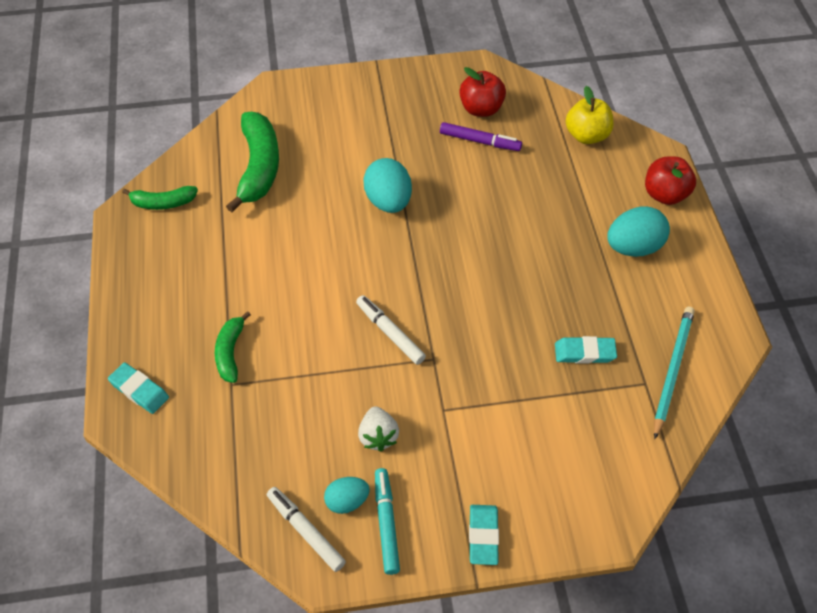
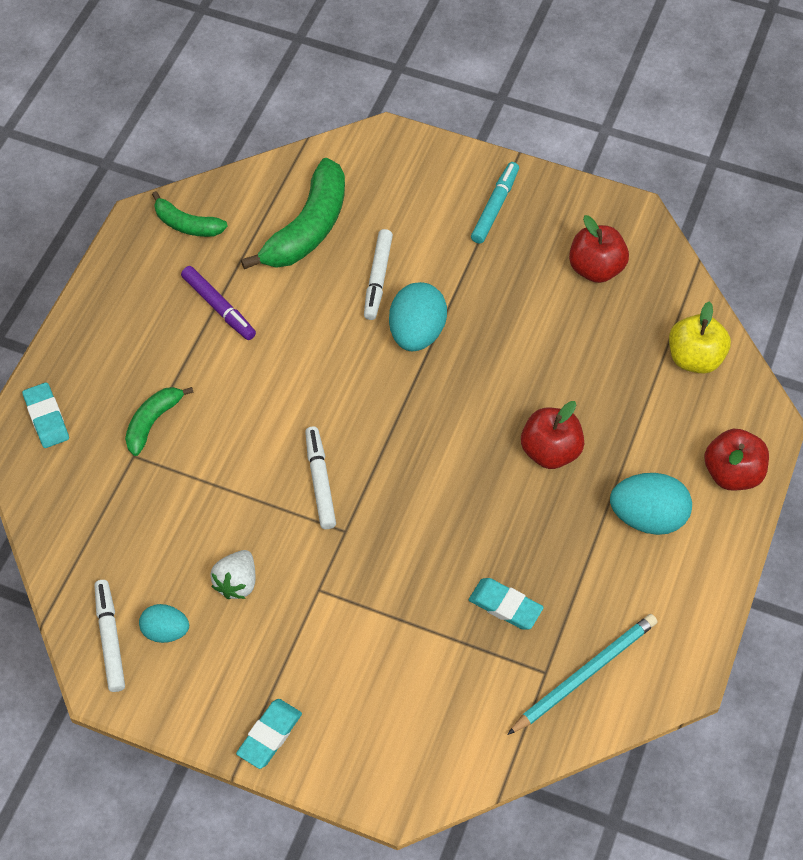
camera: 30 degrees right, 5 degrees up
turquoise marker [375,468,400,575] -> turquoise marker moved to [471,162,519,244]
purple marker [440,122,522,151] -> purple marker moved to [181,266,256,340]
none -> white marker [364,229,393,320]
none -> red apple [521,401,584,469]

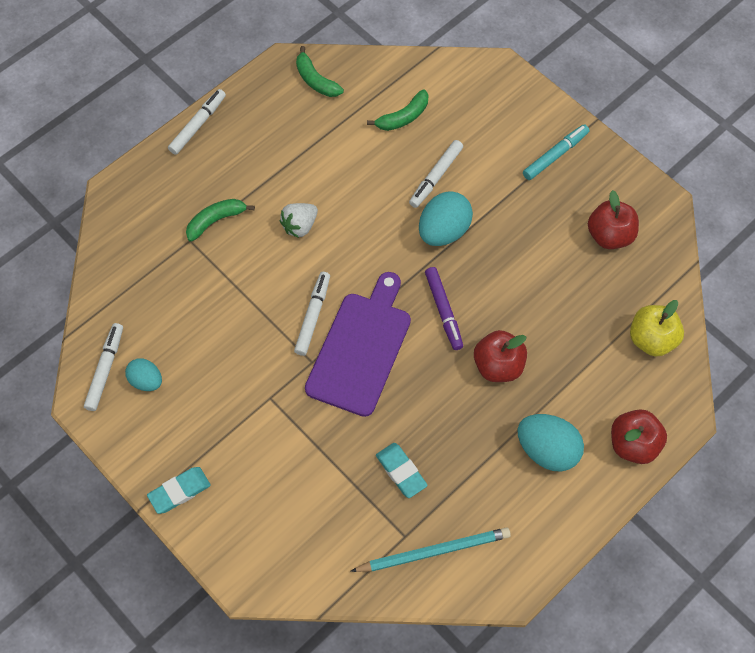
camera: 25 degrees right, 5 degrees up
turquoise eraser [22,382,69,448] -> none
purple marker [181,266,256,340] -> purple marker moved to [425,267,463,350]
white strawberry [210,550,256,599] -> white strawberry moved to [280,203,318,238]
green banana [241,158,345,269] -> green banana [367,89,429,131], size x0.56
none -> white marker [168,89,226,155]
none -> purple cutting board [305,272,411,417]

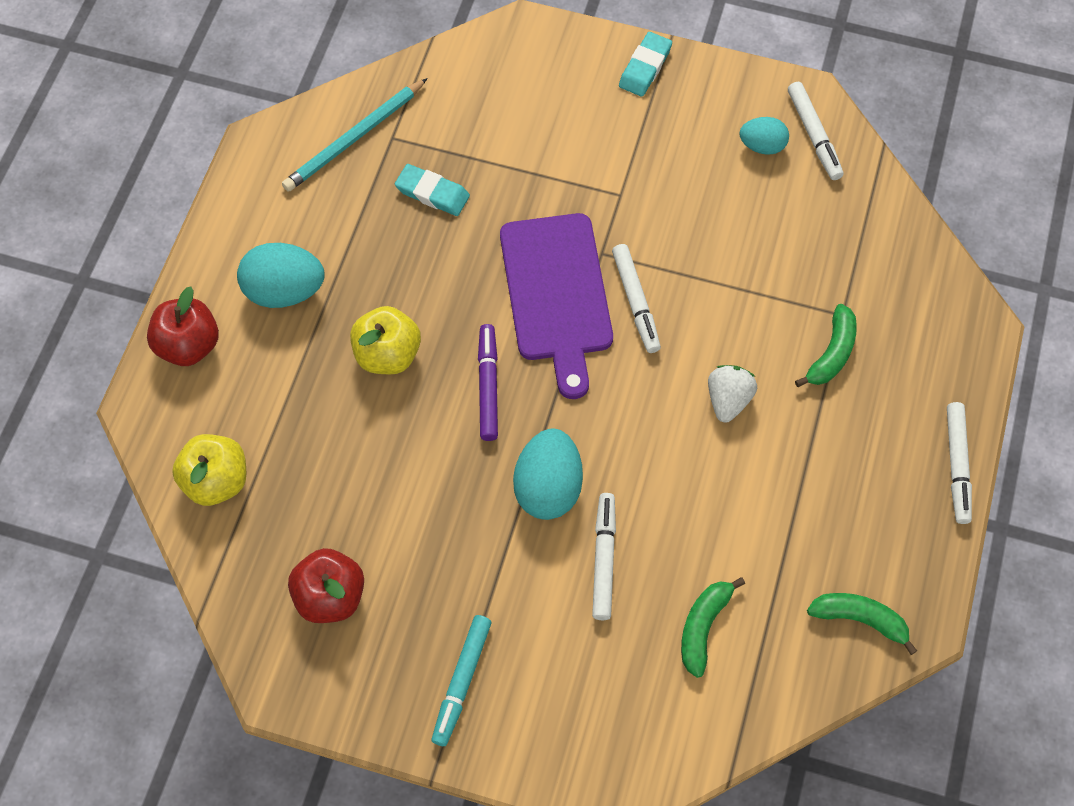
camera: 150 degrees right, 0 degrees up
purple marker [425,267,463,350] -> purple marker turned 45 degrees clockwise [478,324,498,441]
red apple [474,330,527,382] -> yellow apple [350,306,421,375]

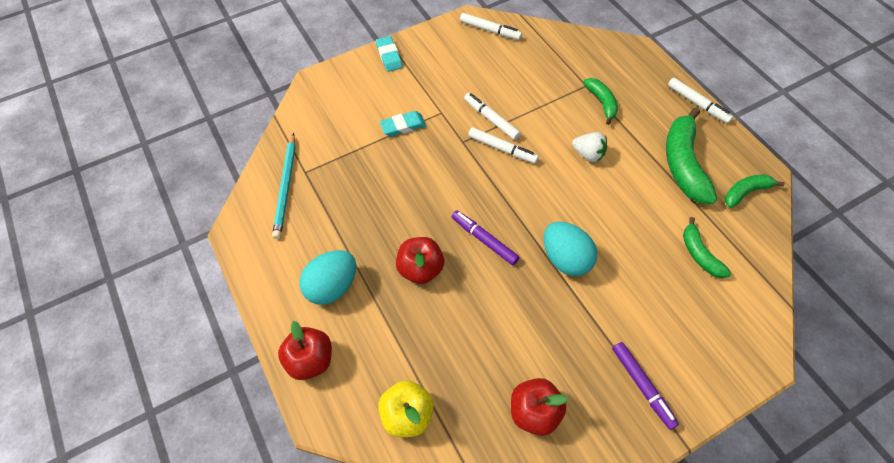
camera: 45 degrees left, 5 degrees down
yellow apple [350,306,421,375] -> red apple [396,237,444,284]
turquoise eraser [395,164,470,216] -> turquoise eraser moved to [379,111,426,137]
turquoise marker [432,615,492,746] -> purple marker [612,342,679,430]
purple cutting board [500,213,613,399] -> none
white marker [592,493,616,620] -> white marker moved to [464,93,521,140]
white strawberry [708,365,757,423] -> white strawberry turned 150 degrees clockwise [572,132,607,162]
turquoise egg [740,117,789,155] -> none
none -> green banana [666,108,717,204]

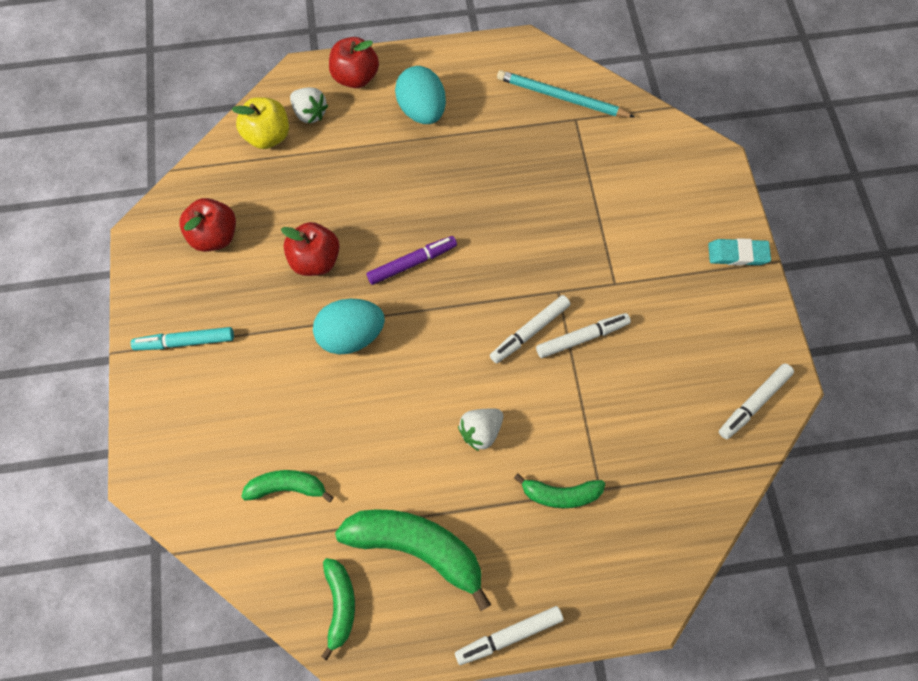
camera: 110 degrees right, 10 degrees up
turquoise eraser [379,111,426,137] -> none
red apple [396,237,444,284] -> red apple moved to [281,222,340,276]
purple marker [612,342,679,430] -> turquoise marker [131,327,234,350]
none -> white strawberry [290,87,328,123]

